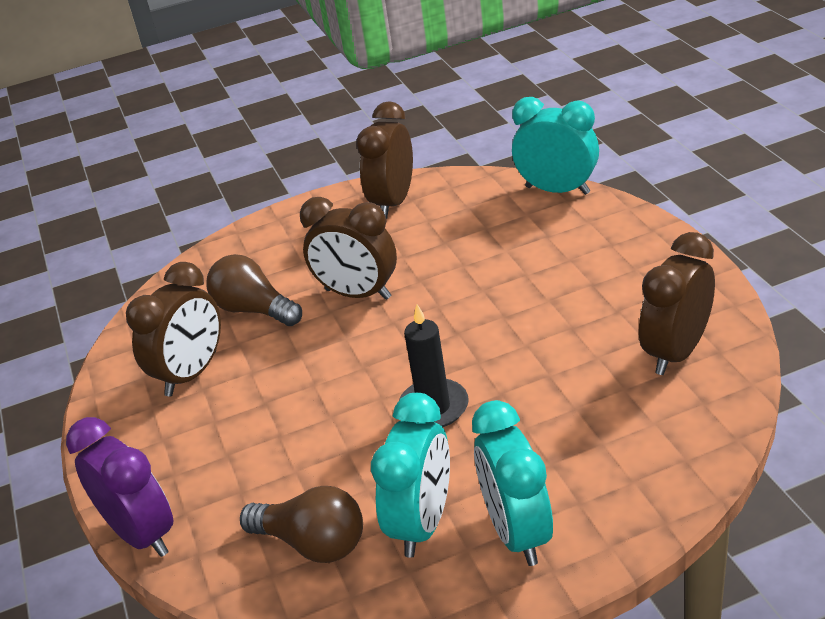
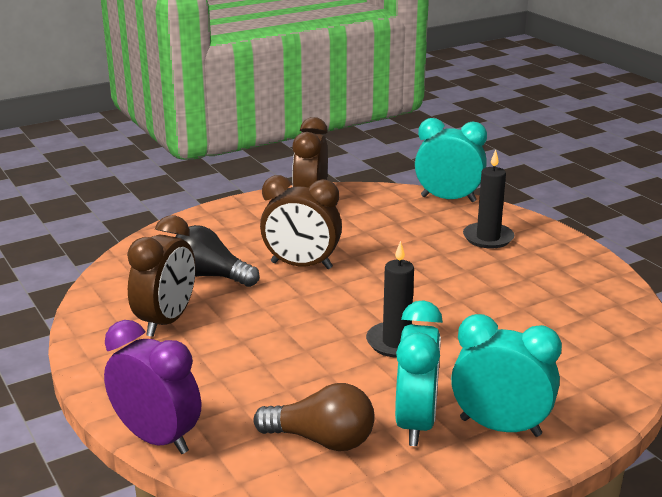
camera: 15 degrees left, 10 degrees down
brown light bulb [206,254,302,326] -> black light bulb [175,225,260,287]
turquoise clock [472,400,553,566] -> turquoise clock turned 135 degrees clockwise [451,314,562,437]
brown clock [639,232,715,375] -> none
none -> black candle [463,150,514,248]

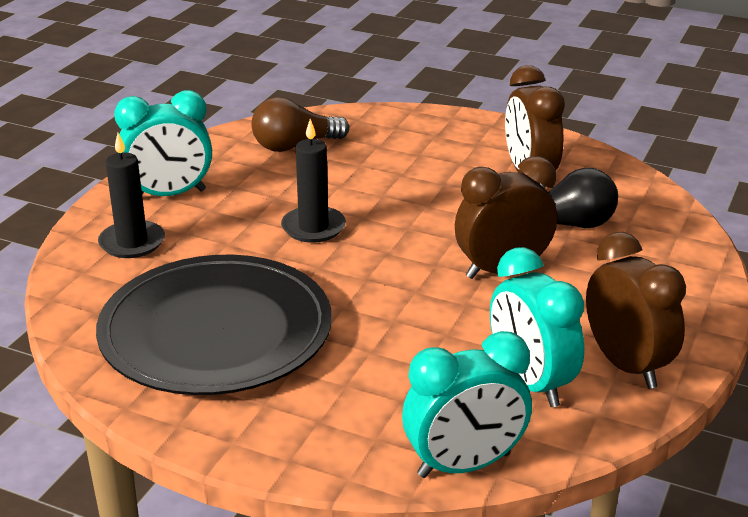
camera: 145 degrees right, 5 degrees up
purple clock [104,320,201,454] -> none
turquoise clock [395,300,443,446] -> turquoise clock moved to [490,247,584,407]
black candle [463,150,514,248] -> black candle moved to [98,133,165,258]
none -> black plate [96,255,332,395]

